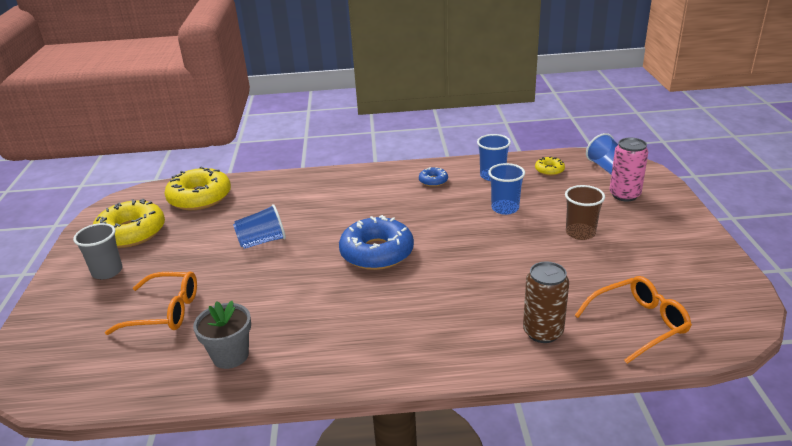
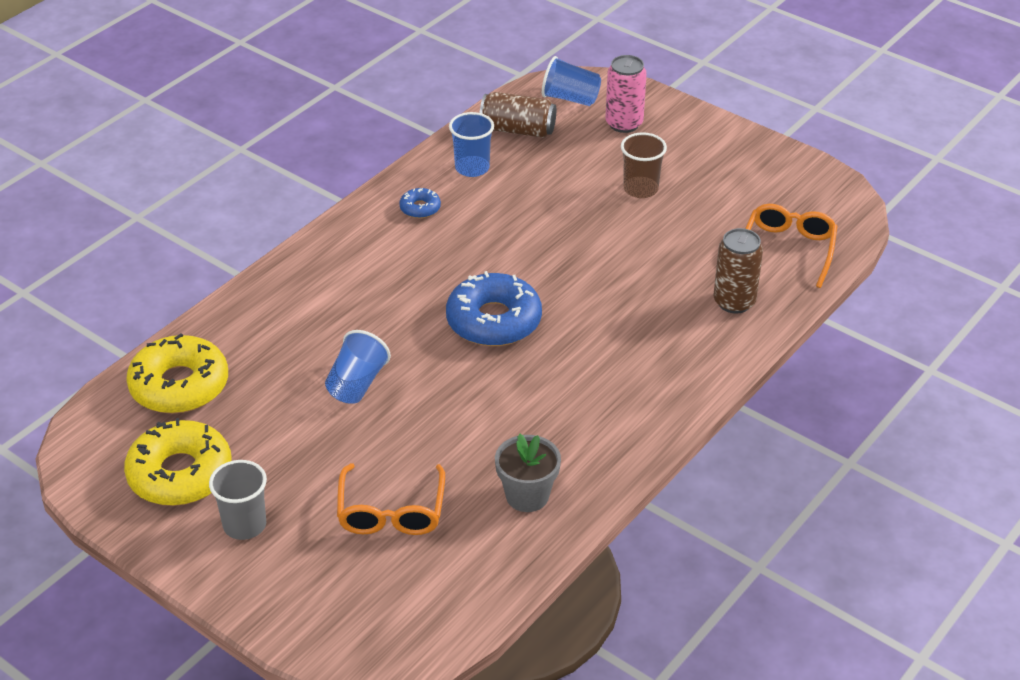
camera: 50 degrees left, 10 degrees up
orange glasses [105,272,197,335] -> orange glasses turned 135 degrees clockwise [337,463,445,535]
blue cup [488,163,525,215] -> none
yellow donut [535,157,565,176] -> brown can [480,92,556,138]

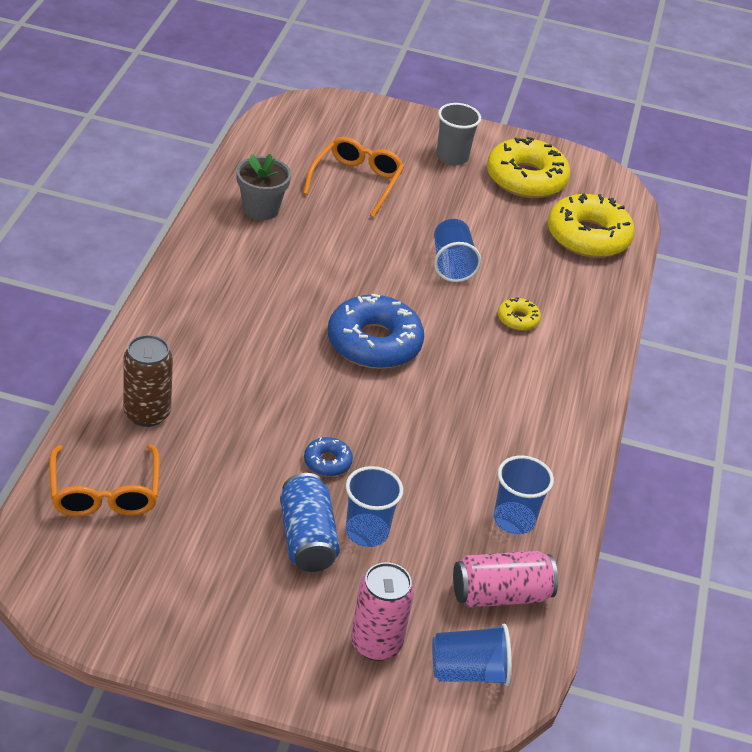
camera: 150 degrees right, 0 degrees up
orange glasses [337,463,445,535] -> orange glasses turned 45 degrees clockwise [303,137,404,218]
blue donut [399,188,441,218] -> blue donut moved to [304,437,353,476]
brown can [480,92,556,138] -> pink can [453,551,558,608]
brown cup [621,132,667,198] -> blue can [280,473,340,572]
none -> blue cup [346,466,403,547]
none -> yellow donut [498,297,541,331]

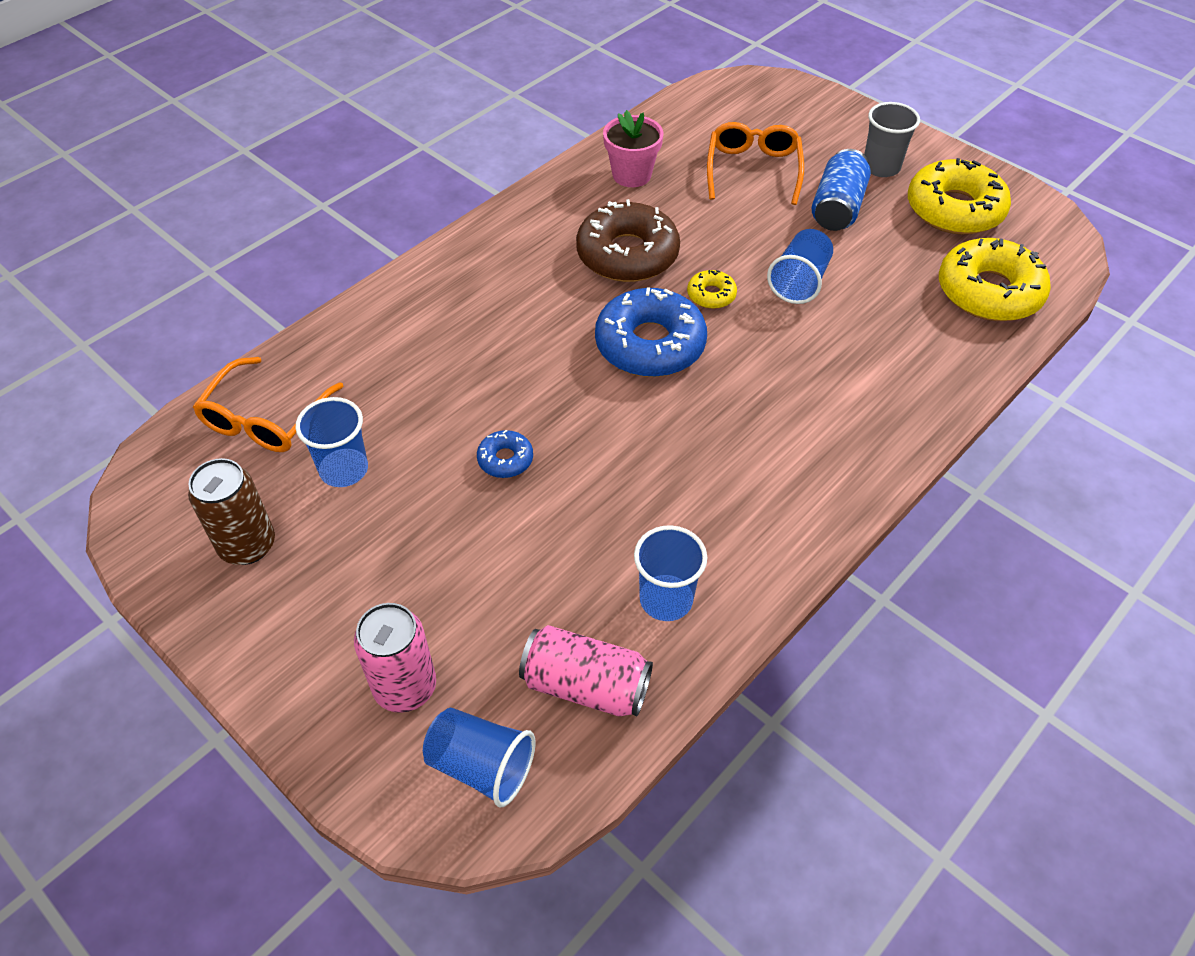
camera: 35 degrees right, 10 degrees up
brown can [123,335,173,427] -> brown can moved to [188,458,275,565]
grey flower pot [236,154,291,220] -> pink flower pot [603,110,663,187]
blue can [280,473,340,572] -> blue can moved to [812,149,871,231]
orange glasses [303,137,404,218] -> orange glasses turned 45 degrees counterclockwise [707,122,804,205]
blue cup [346,466,403,547] -> blue cup moved to [296,397,368,487]
yellow donut [498,297,541,331] -> yellow donut moved to [687,270,737,309]
none -> brown donut [576,199,680,282]

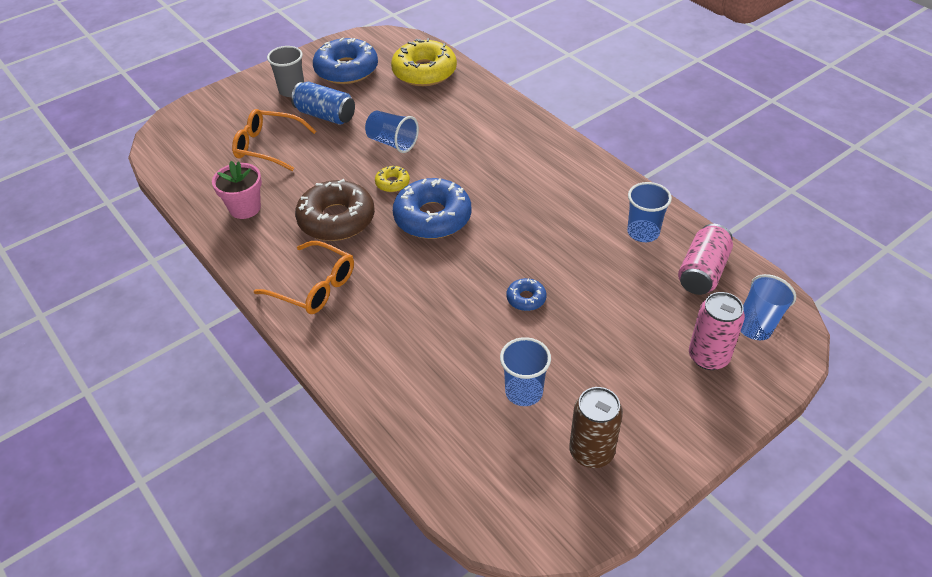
camera: 80 degrees left, 5 degrees down
orange glasses [193,357,343,452] -> orange glasses moved to [254,241,354,314]
yellow donut [908,158,1011,235] -> blue donut [313,37,378,84]

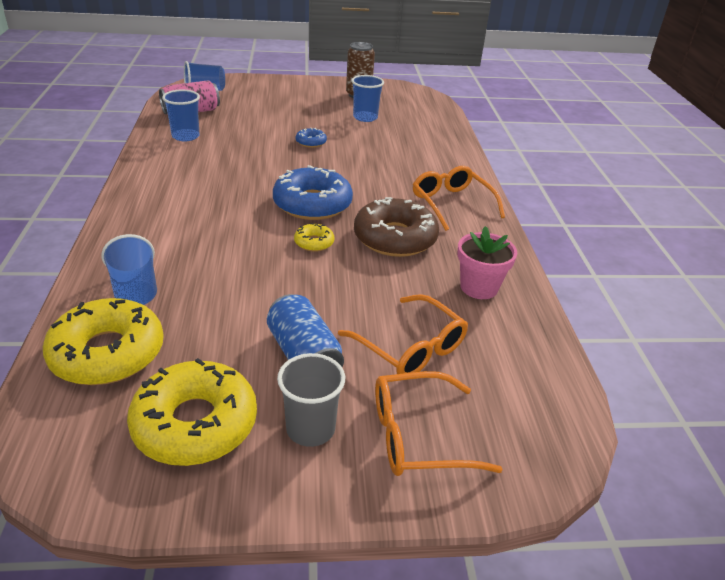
camera: 150 degrees left, 10 degrees down
blue donut [313,37,378,84] -> yellow donut [127,358,257,466]
blue cup [365,111,419,153] -> blue cup moved to [101,234,157,305]
pink can [689,292,745,370] -> none
none -> orange glasses [375,371,503,476]

